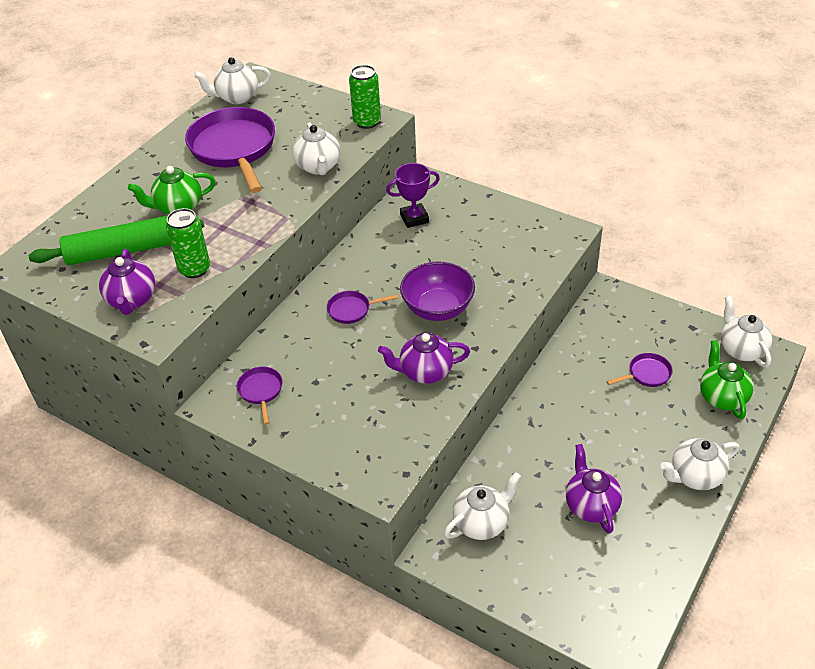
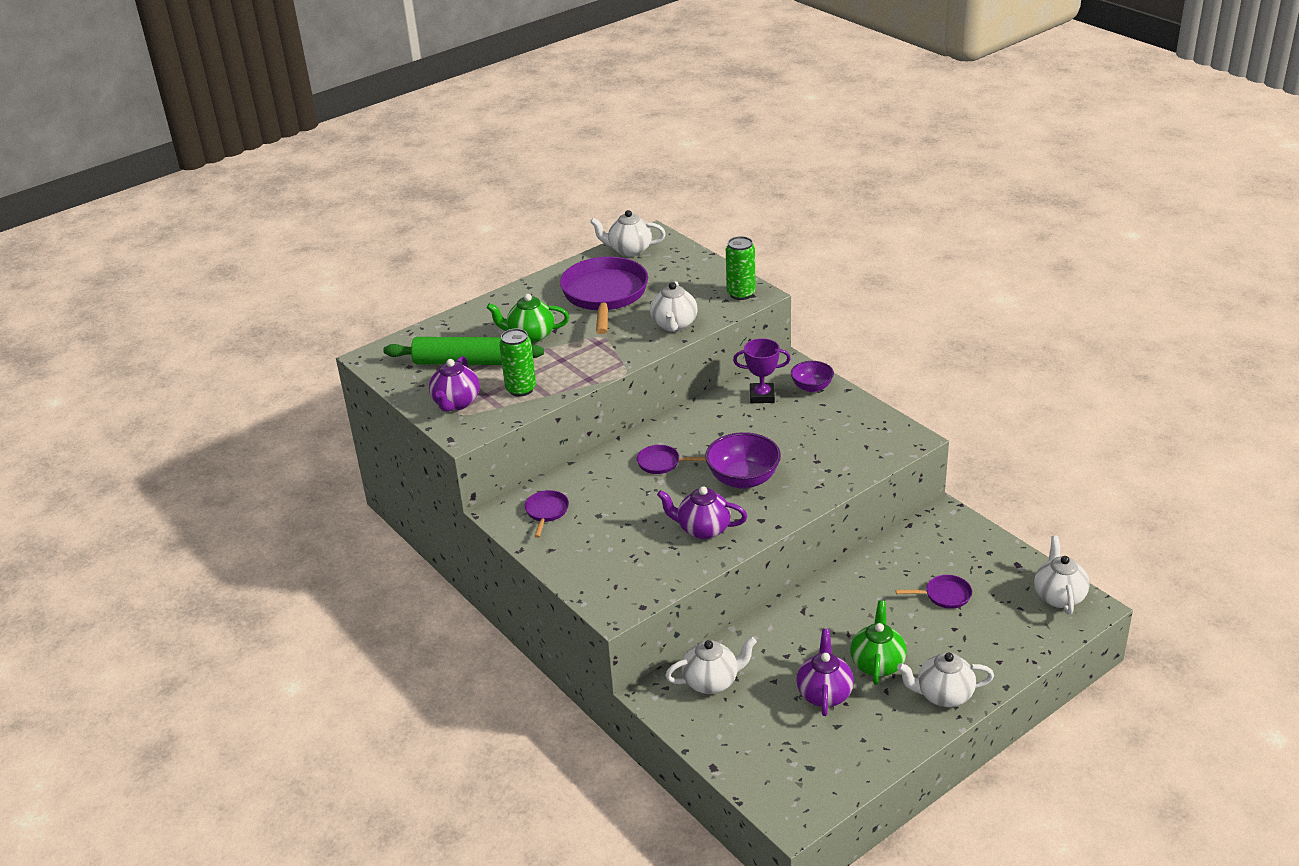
camera: 20 degrees right, 10 degrees down
green teapot [700,340,754,419] -> green teapot moved to [850,601,907,685]
none -> purple bowl [791,361,834,392]

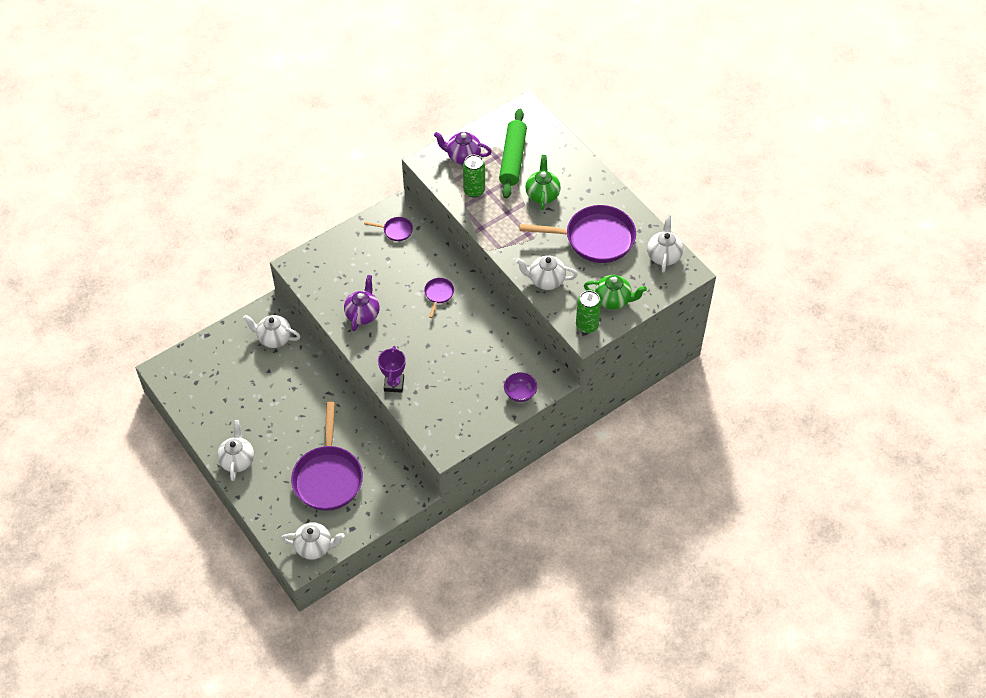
camera: 90 degrees right, 20 degrees up
white teapot [665,637,757,694] -> white teapot turned 120 degrees clockwise [243,315,301,348]
purple bowl [705,432,781,489] -> none
purple trophy [733,338,791,403] -> purple trophy moved to [378,346,406,393]
purple teapot [796,629,854,716] -> none
green teapot [850,601,907,685] -> green teapot moved to [584,275,647,310]
purple pan [896,575,972,609] -> purple pan [291,402,363,511], size x2.27

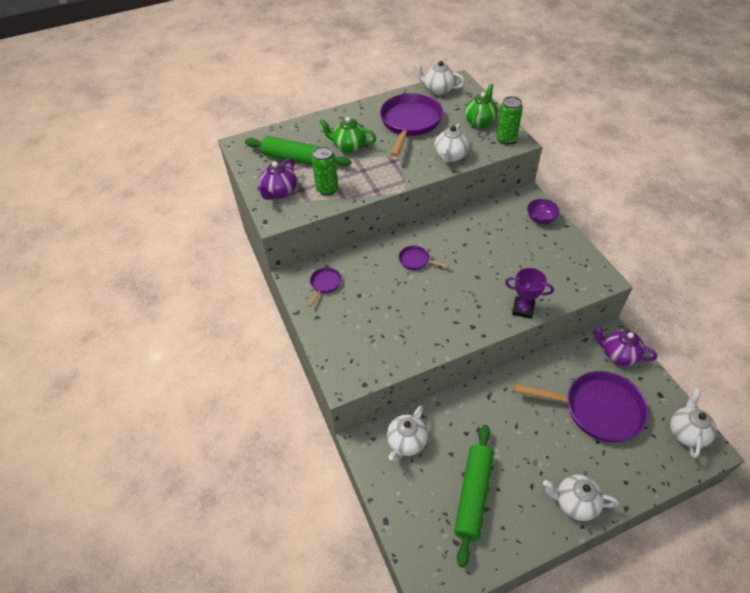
camera: 75 degrees left, 5 degrees down
purple teapot [344,275,380,331] -> purple teapot moved to [594,325,657,366]
none -> green rolling pin [454,425,493,568]

